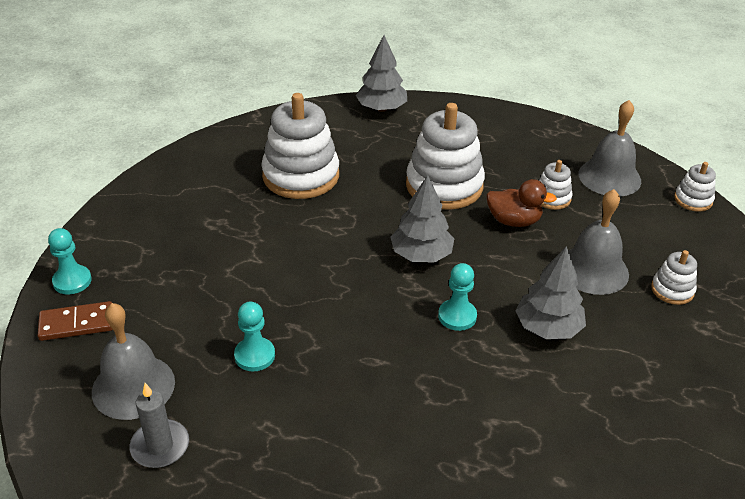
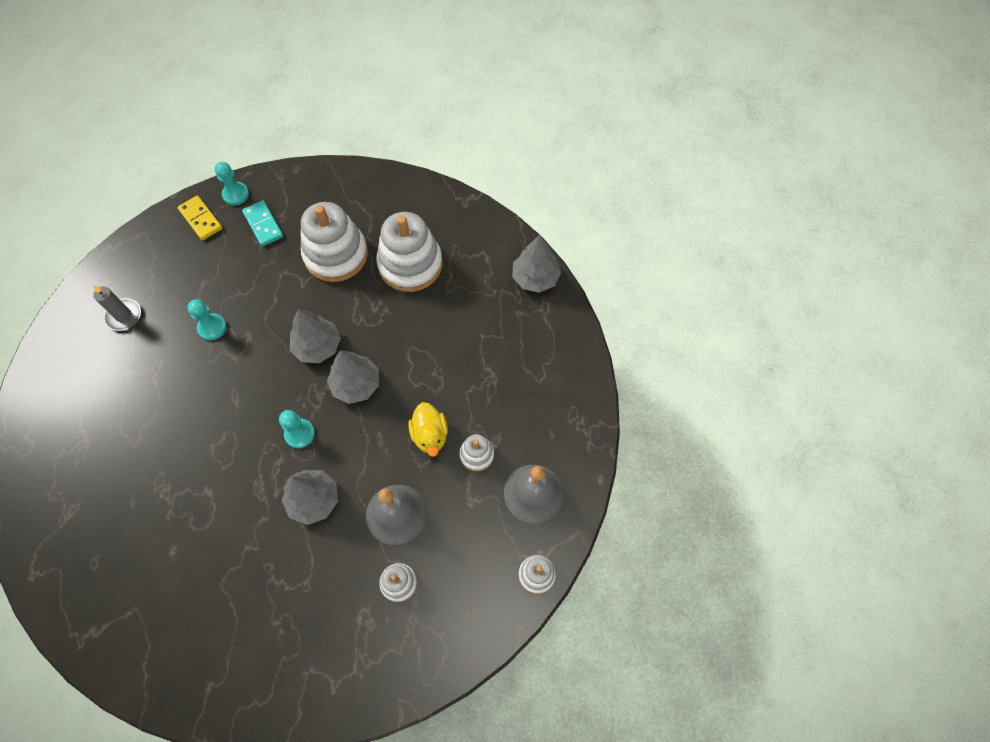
camera: 65 degrees right, 25 degrees up
brown domino [38,301,113,341] -> yellow domino [178,196,222,240]
grey bell [92,303,175,420] -> none
white stacking toy [406,103,485,210] -> white stacking toy moved to [301,202,368,282]
brown duck [486,179,557,227] -> yellow duck [408,402,448,457]
none -> turquoise domino [242,200,283,247]
none -> grey tree [290,309,341,363]

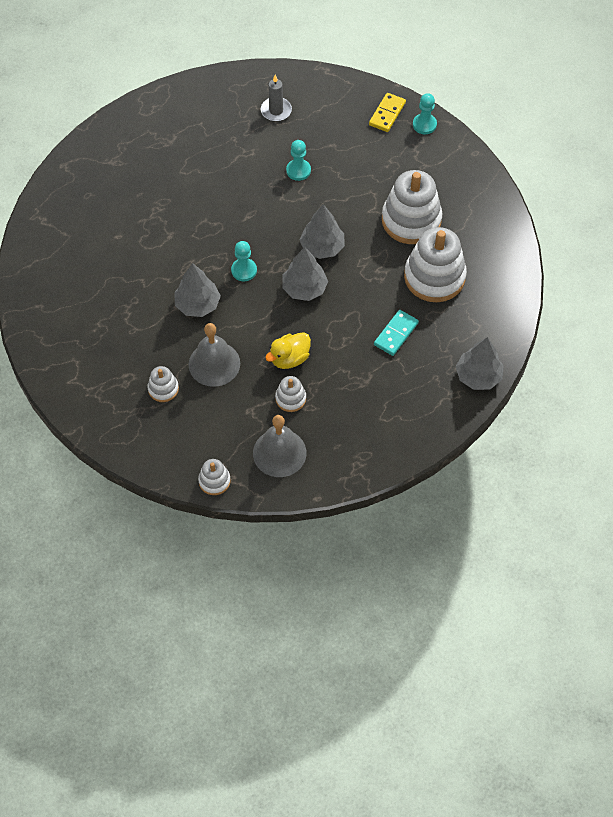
camera: 65 degrees right, 5 degrees down
turquoise domino [242,200,283,247] -> turquoise domino moved to [374,310,419,356]

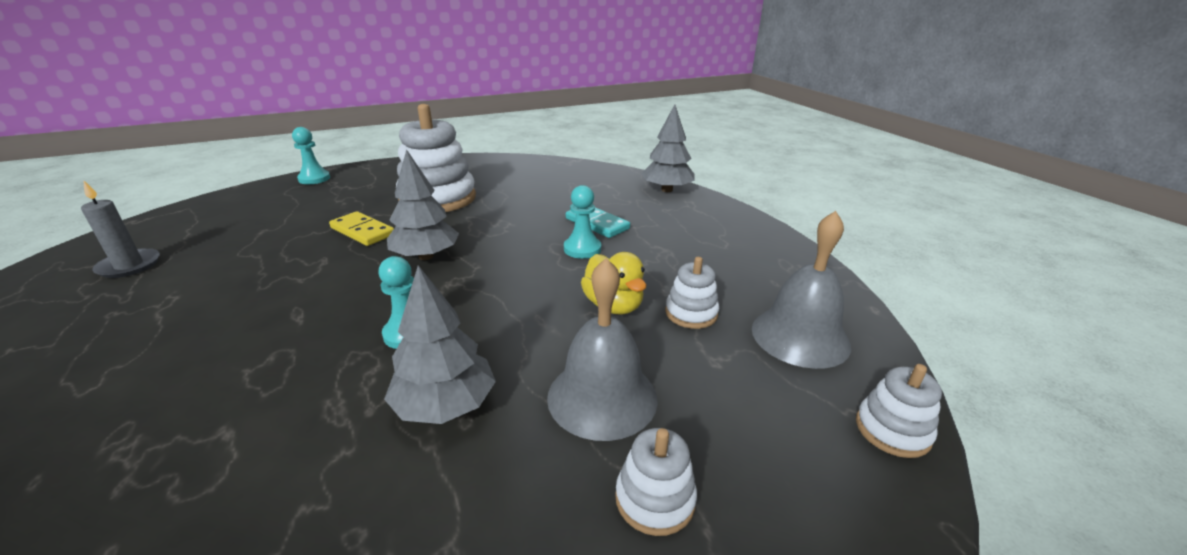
camera: 80 degrees left, 30 degrees down
grey tree [282,247,328,301] -> none
turquoise pawn [286,140,311,181] -> turquoise pawn moved to [564,185,601,259]
yellow domino [369,93,406,132] -> yellow domino moved to [329,211,394,246]
white stacking toy [404,227,467,302] -> none

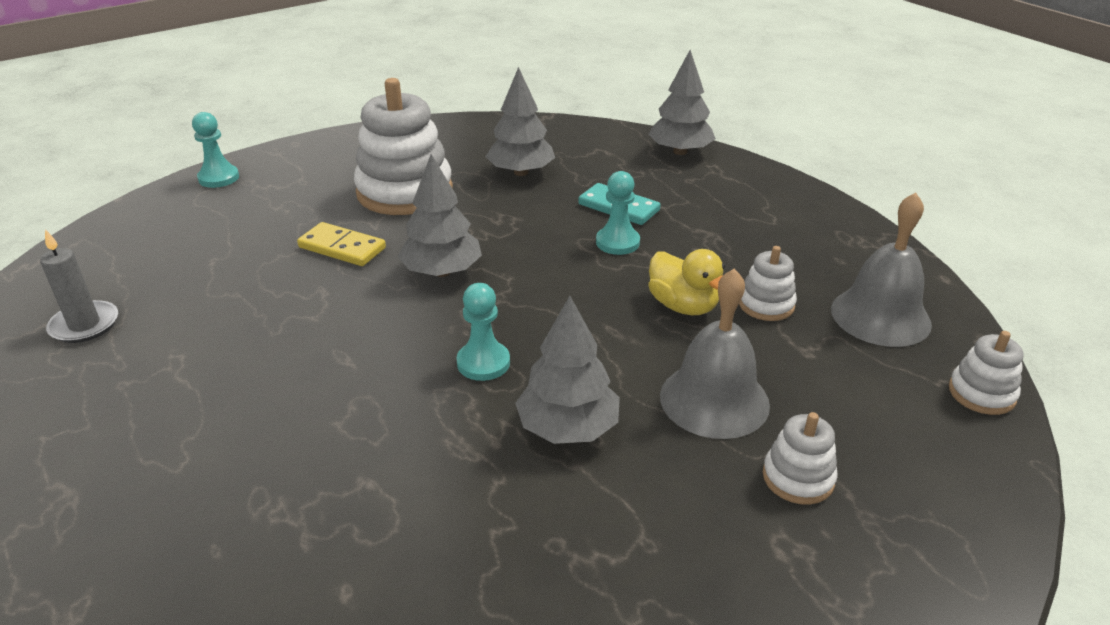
camera: 10 degrees left, 5 degrees up
none -> grey tree [486,67,555,176]

